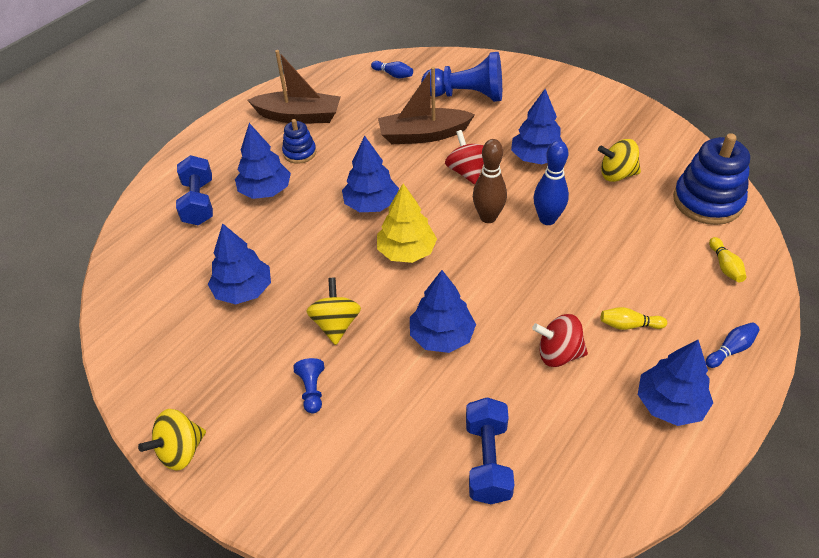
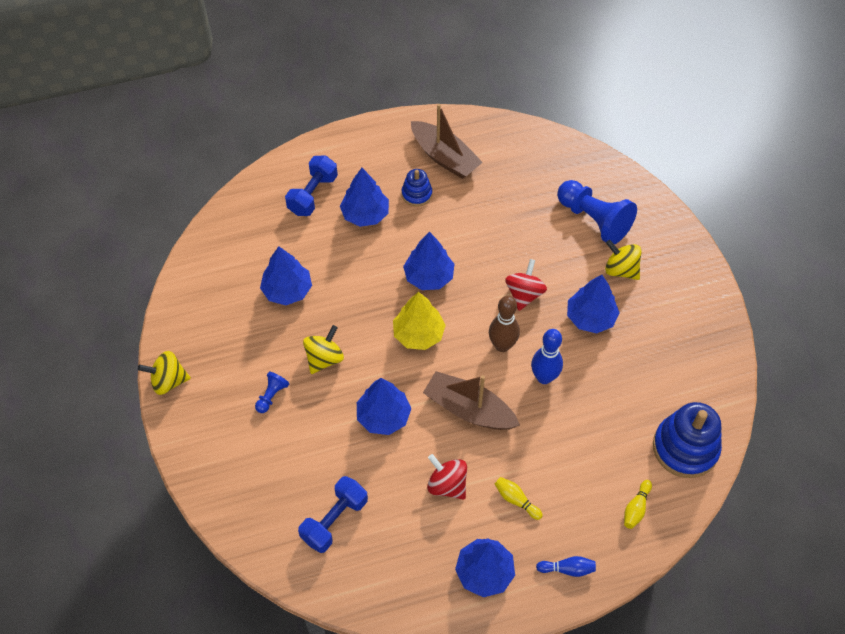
camera: 35 degrees right, 10 degrees up
blue bowling pin [371,61,413,78] -> none
brown boat [378,67,475,145] -> brown boat moved to [423,371,520,430]
yellow spinning top [598,139,641,182] -> yellow spinning top moved to [605,240,642,280]

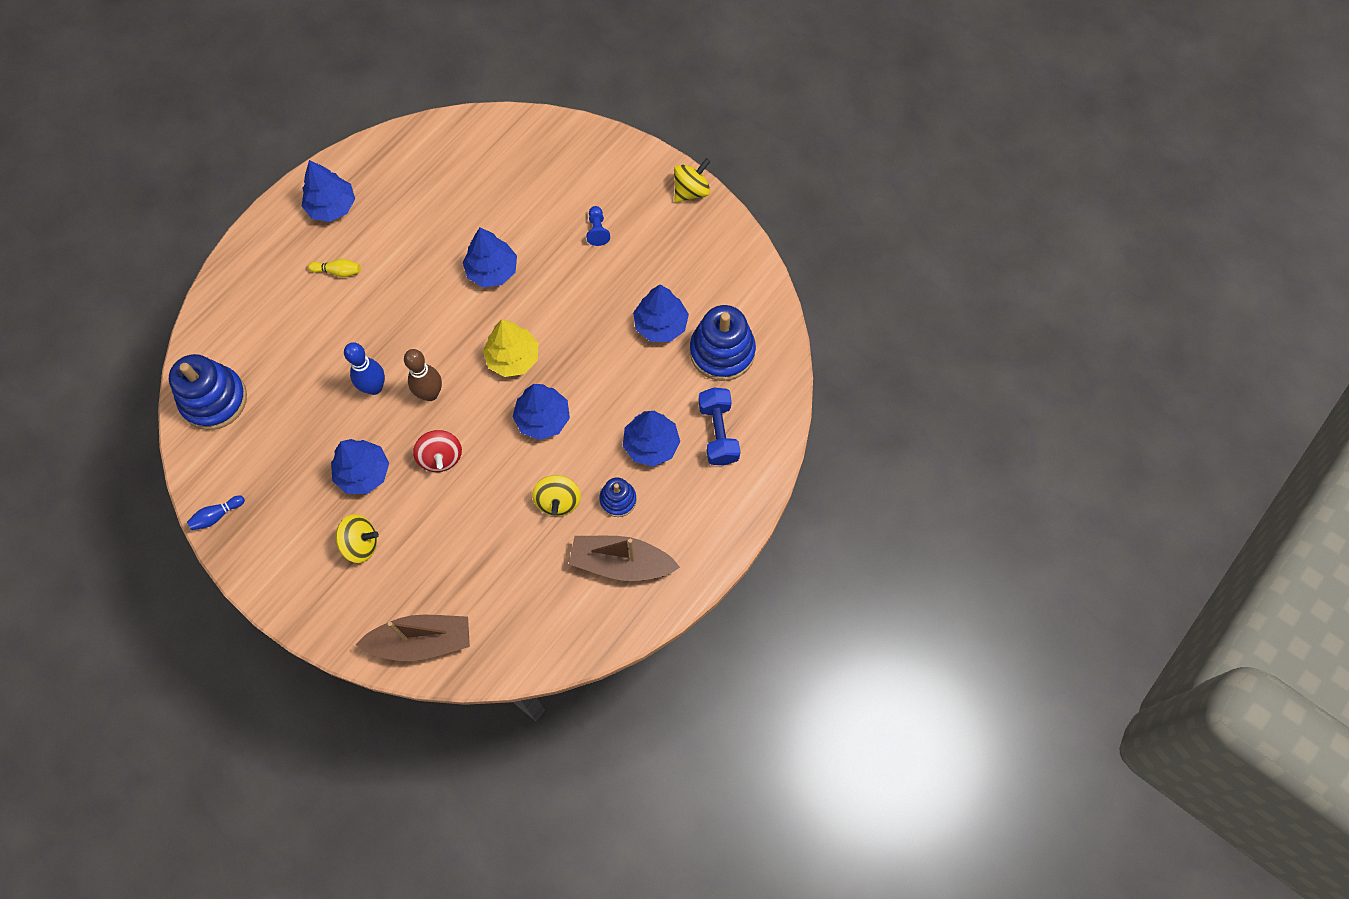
camera: 145 degrees right, 10 degrees up
blue dumbbell [298,476,368,553] -> none
yellow spinning top [303,325,344,374] -> yellow spinning top moved to [532,475,581,516]
brown boat [423,371,520,430] -> brown boat moved to [356,615,470,661]
red spinning top [427,454,467,500] -> none
blue bowling pin [536,556,596,577] -> blue bowling pin moved to [187,495,245,530]
blue pawn [557,180,637,245] -> none
yellow bowling pin [624,480,652,529] -> none
none -> blue stacking toy [690,305,756,381]

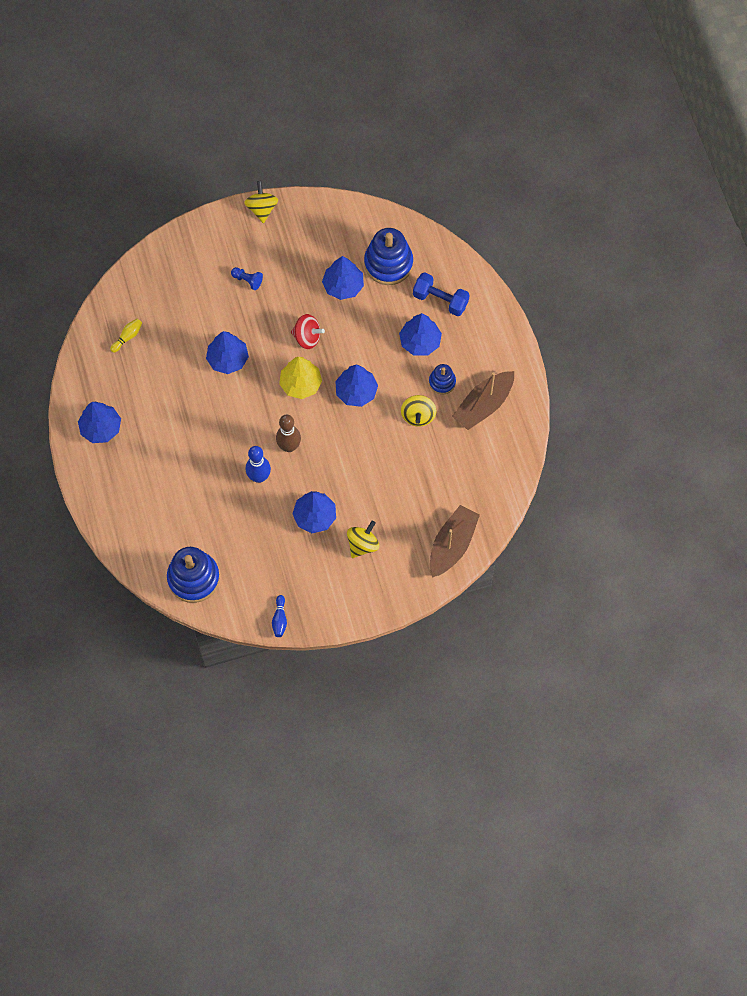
camera: 55 degrees left, 0 degrees up
yellow bowling pin [308,259,361,277] -> yellow bowling pin moved to [110,319,142,353]
red spinning top [413,430,462,472] -> red spinning top moved to [291,314,325,349]
yellow spinning top [532,475,581,516] -> yellow spinning top turned 60 degrees clockwise [401,395,436,427]

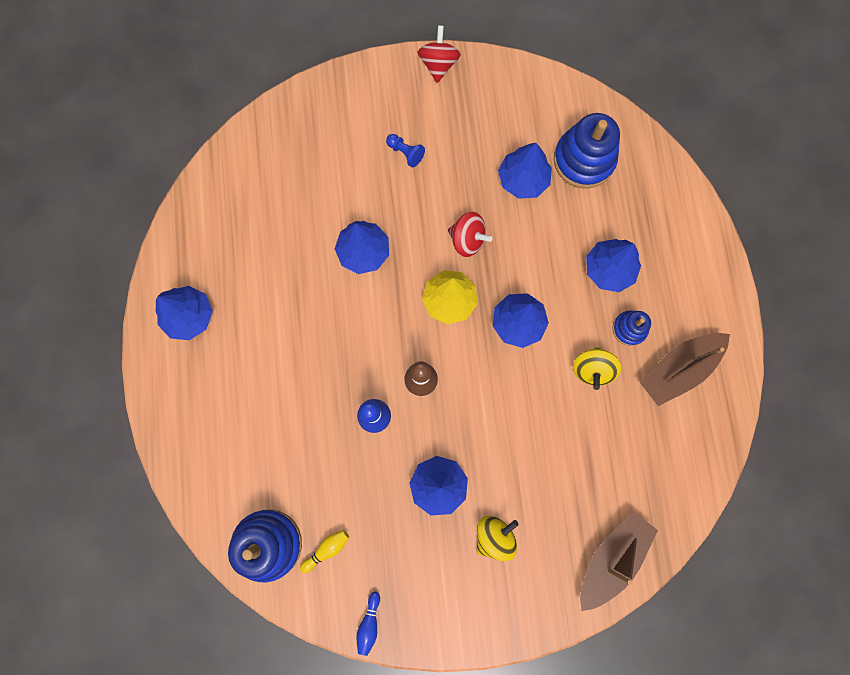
camera: 10 degrees right, 10 degrees up
yellow bowling pin [110,319,142,353] -> yellow bowling pin moved to [300,530,349,573]
yellow spinning top [244,181,278,223] -> red spinning top [418,25,461,83]
blue dumbbell [413,272,469,316] -> none

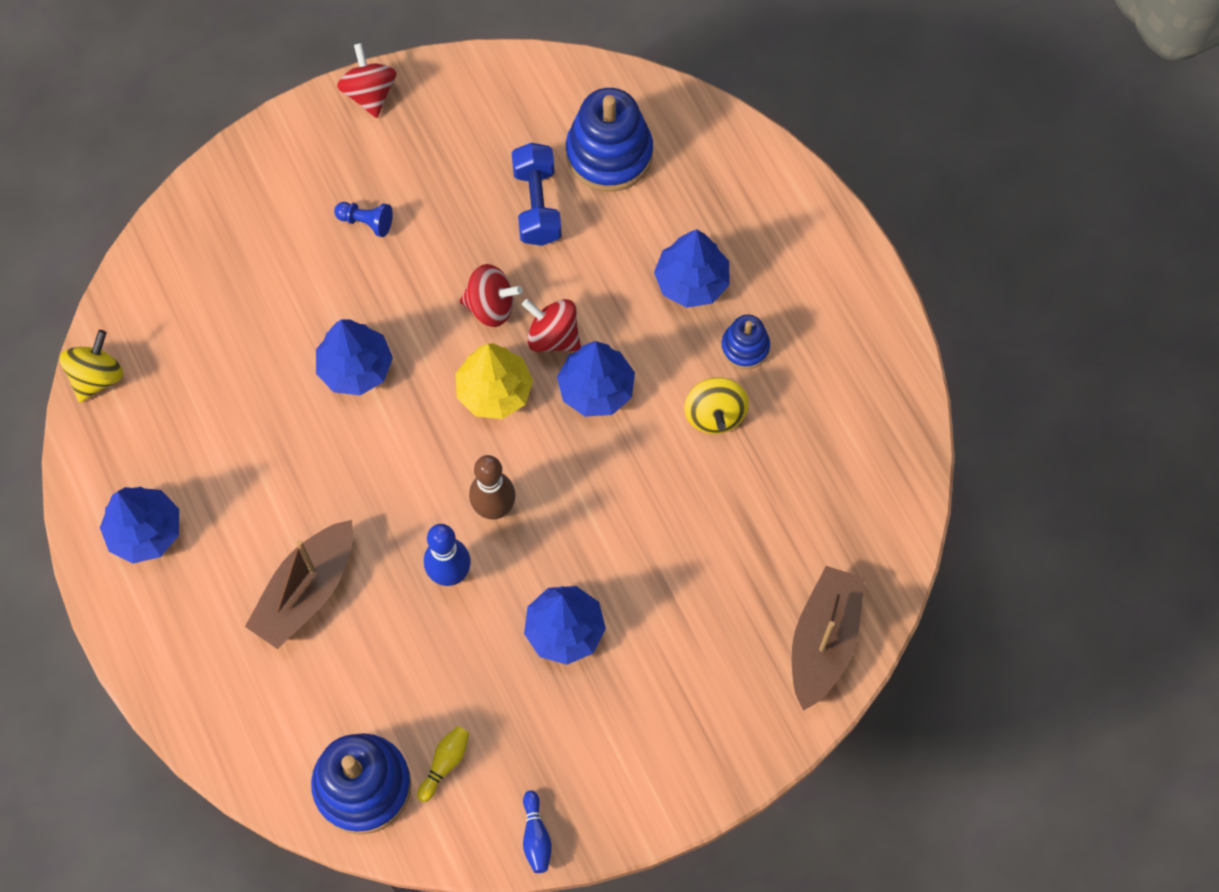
camera: 20 degrees left, 10 degrees down
yellow spinning top [477,516,519,561] -> yellow spinning top moved to [60,330,123,402]
blue tree [498,143,552,199] -> blue dumbbell [512,143,562,246]
brown boat [640,333,730,406] -> brown boat moved to [245,520,353,649]
none -> red spinning top [522,299,581,352]

